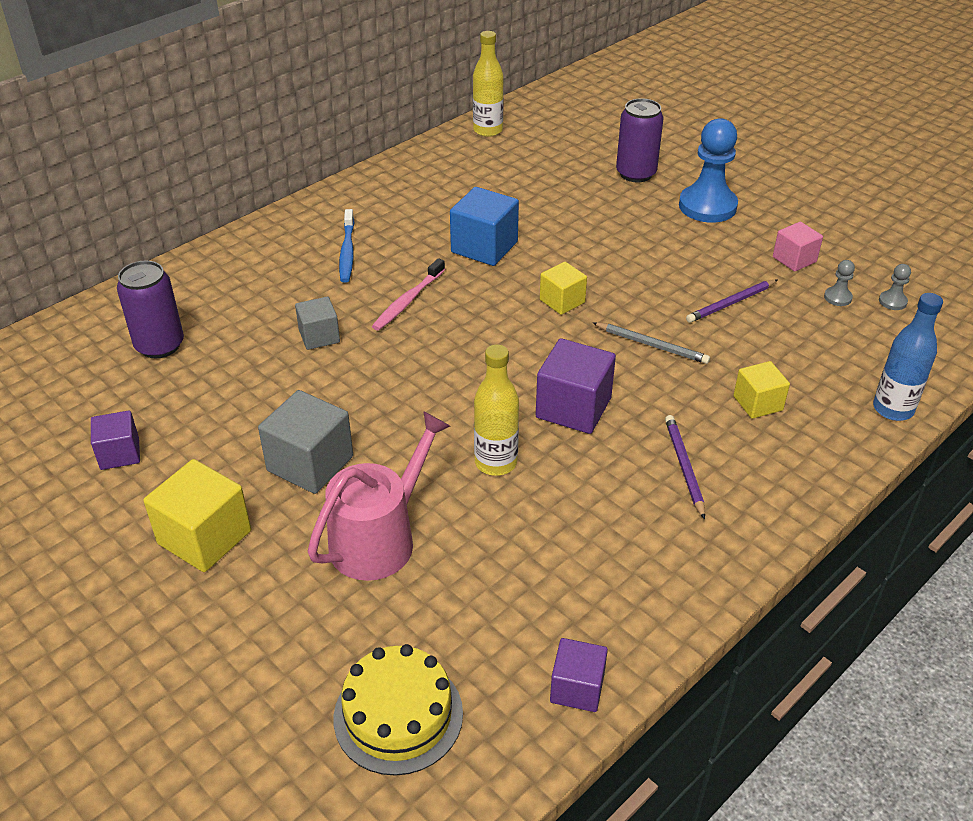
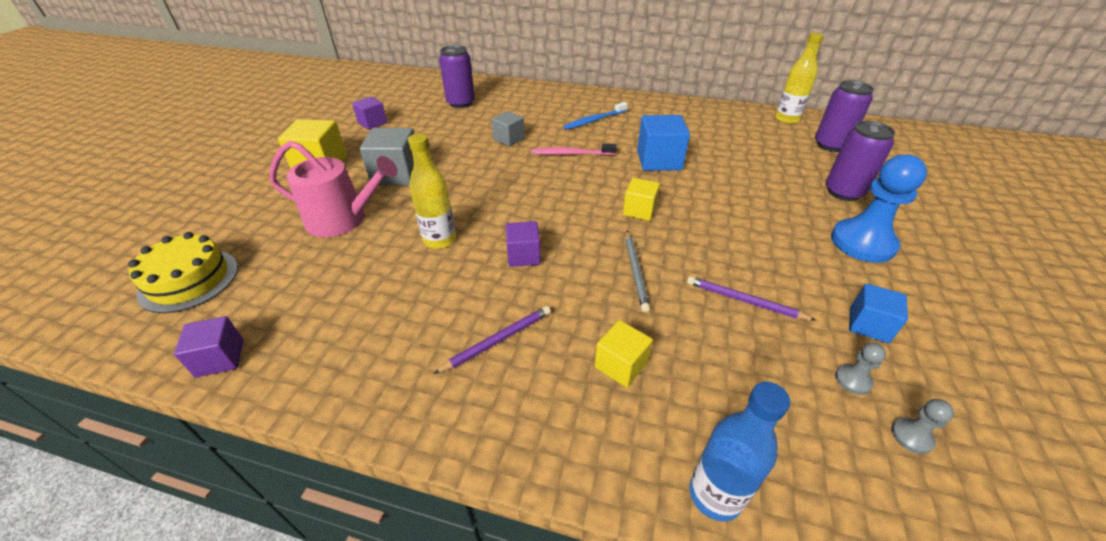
camera: 60 degrees right, 0 degrees up
purple cube [536,338,616,434] -> purple cube [506,221,541,267], size x0.62
pink cube [773,222,823,272] -> blue cube [849,283,908,343]
none -> purple can [815,80,874,152]

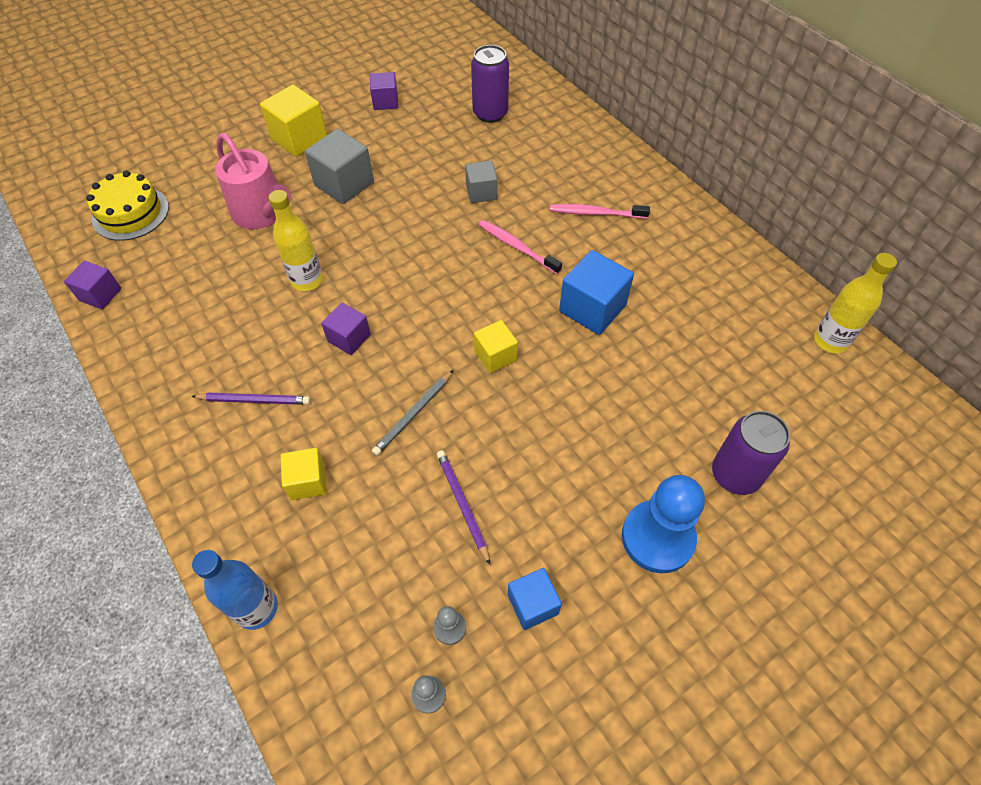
camera: 40 degrees right, 15 degrees up
blue toothbrush [563,102,628,130] -> pink toothbrush [550,204,650,219]
purple can [815,80,874,152] -> none

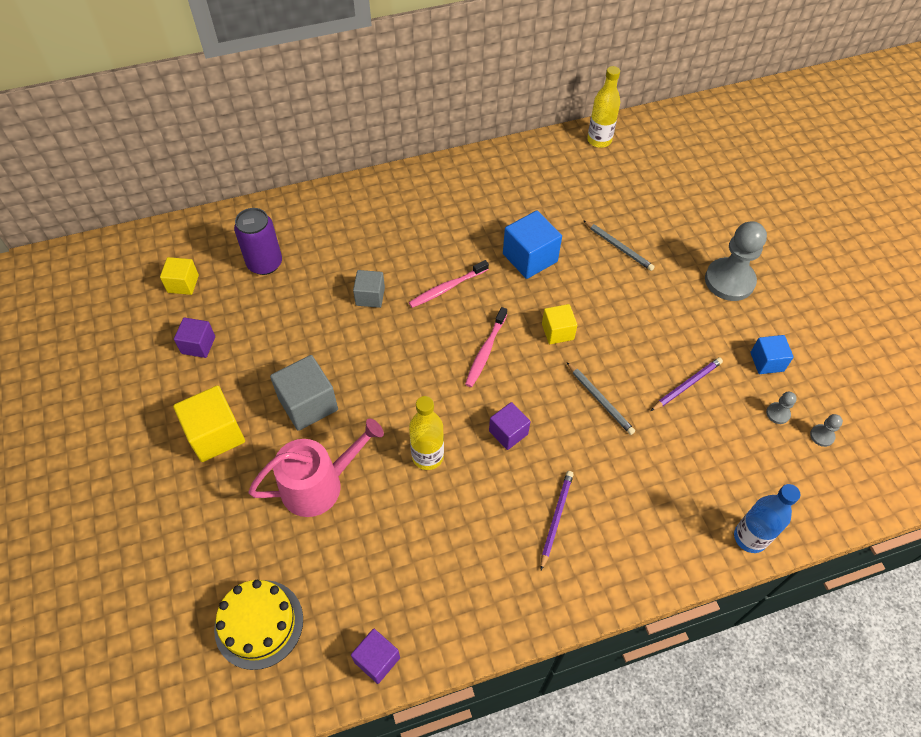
camera: 75 degrees left, 0 degrees up
yellow cube [281,448,327,500] -> yellow cube moved to [160,257,199,295]
purple pencil [437,450,490,565] -> purple pencil turned 150 degrees clockwise [651,357,723,411]
pink toothbrush [550,204,650,219] -> pink toothbrush moved to [465,307,507,387]
blue pawn [622,475,705,573] -> grey pawn [705,221,767,301]
purple can [712,411,790,495] -> none
none -> grey pencil [583,220,655,271]

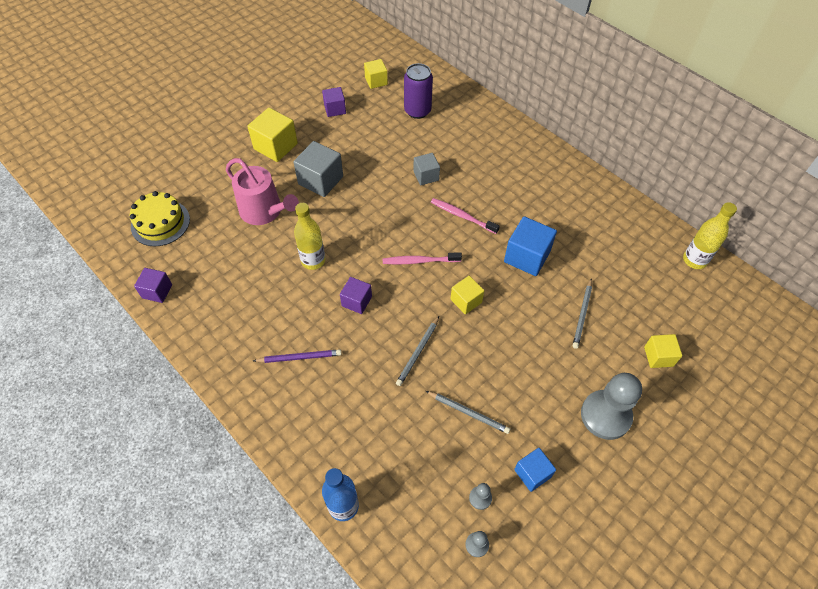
camera: 65 degrees right, 0 degrees up
purple pencil [651,357,723,411] -> grey pencil [426,391,510,434]
none -> yellow cube [644,334,682,368]

